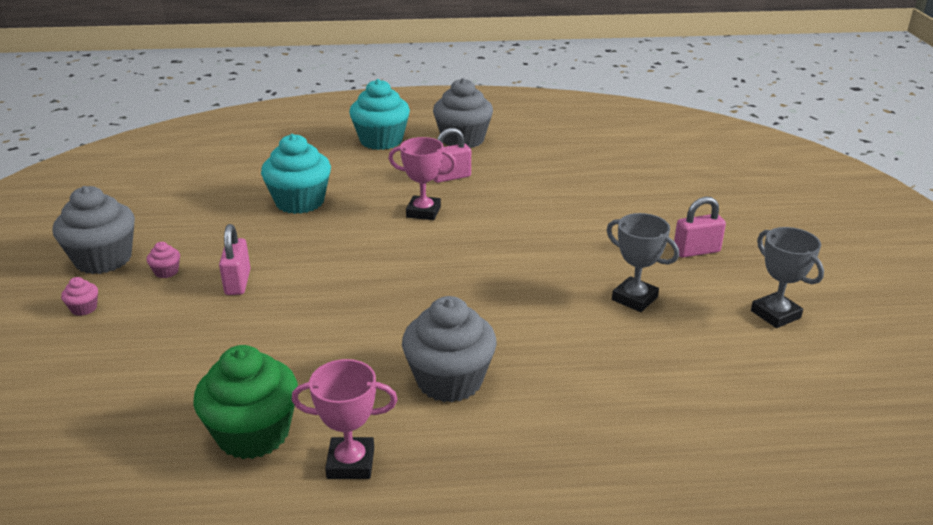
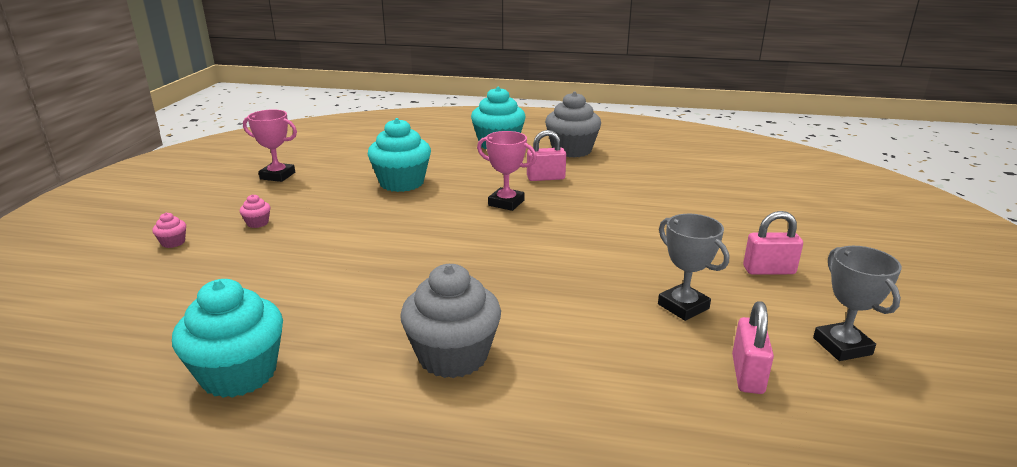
camera: 15 degrees right, 5 degrees down
grey cupcake [53,186,135,274] -> none
green cupcake [194,345,298,459] -> turquoise cupcake [172,279,283,398]
pink padlock [219,224,251,295] -> pink padlock moved to [732,301,774,394]
pink trophy [291,359,398,479] -> pink trophy moved to [243,109,297,182]

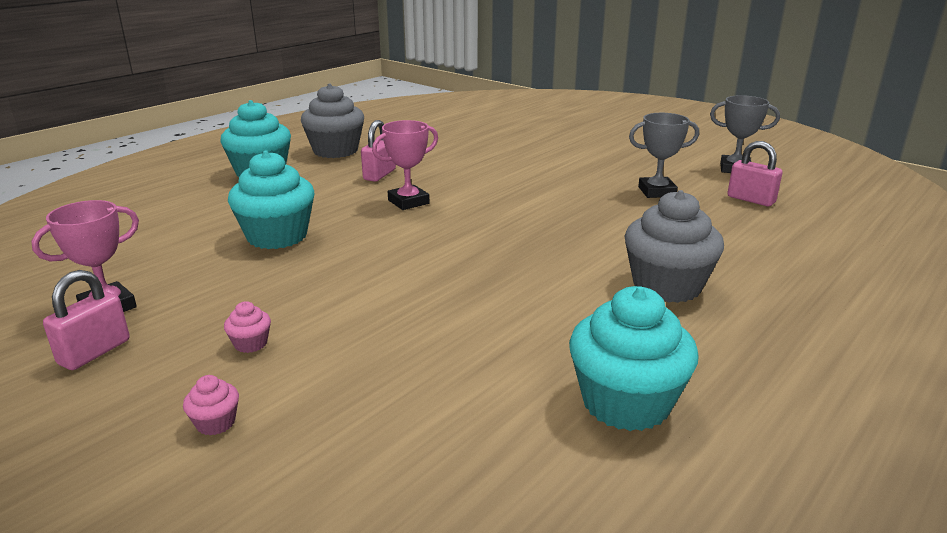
camera: 60 degrees left, 0 degrees up
pink padlock [743,211,803,274] -> pink padlock moved to [43,270,130,370]

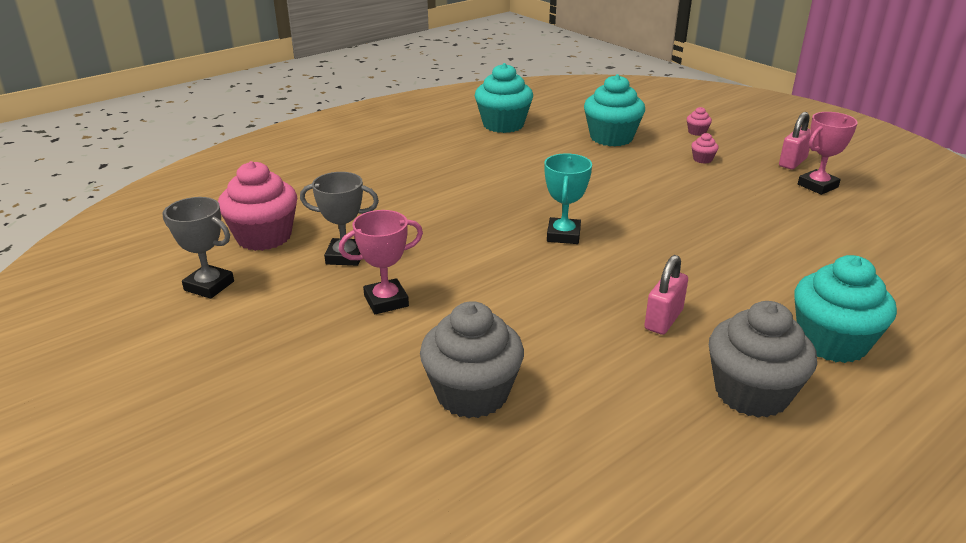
camera: 170 degrees left, 5 degrees up
turquoise cupcake [228,150,315,249] -> turquoise cupcake moved to [584,74,645,146]
pink trophy [372,120,438,210] -> pink trophy moved to [339,210,423,314]
grey cupcake [624,190,724,303] -> grey cupcake moved to [420,301,524,418]
pink padlock [727,141,783,206] -> pink cupcake [218,161,297,251]
none -> turquoise trophy [544,153,592,244]

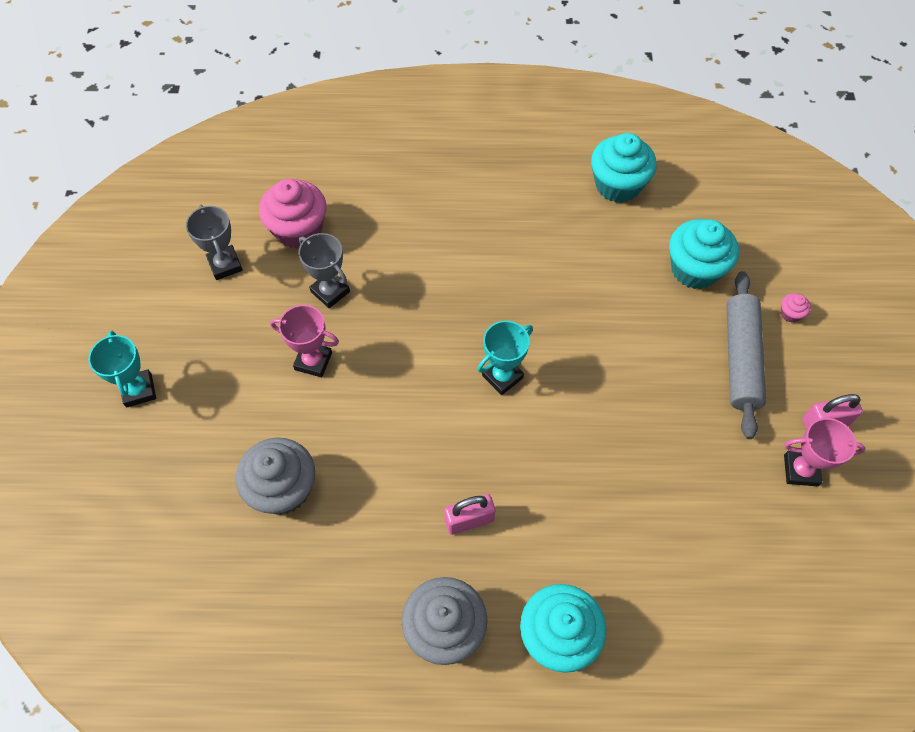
camera: 40 degrees right, 30 degrees up
pink cupcake [691,133,719,164] -> grey rolling pin [727,271,766,439]
none -> turquoise trophy [88,331,156,408]

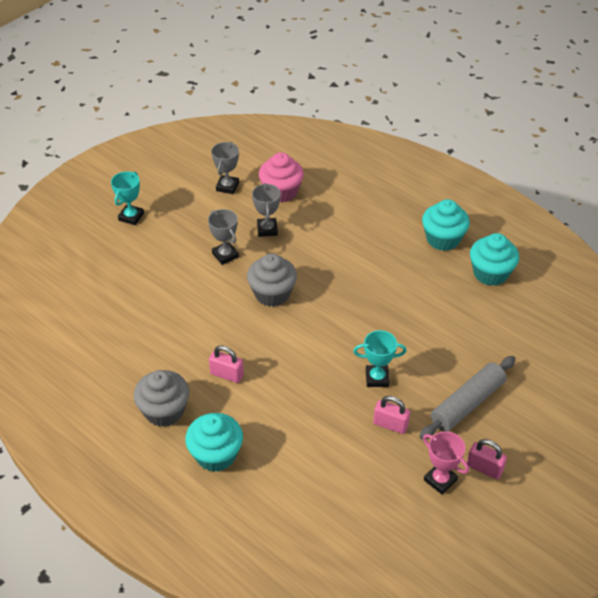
camera: 40 degrees right, 15 degrees down
grey cupcake [236,437,315,515] -> grey cupcake moved to [247,253,297,307]
pink trophy [270,305,339,377] -> grey trophy [208,209,239,265]
turquoise trophy [477,321,533,395] -> turquoise trophy moved to [353,330,406,387]
turquoise cupcake [669,219,739,289] -> turquoise cupcake moved to [422,199,470,251]
pink cupcake [781,293,811,323] -> none
none -> pink padlock [373,396,410,434]

